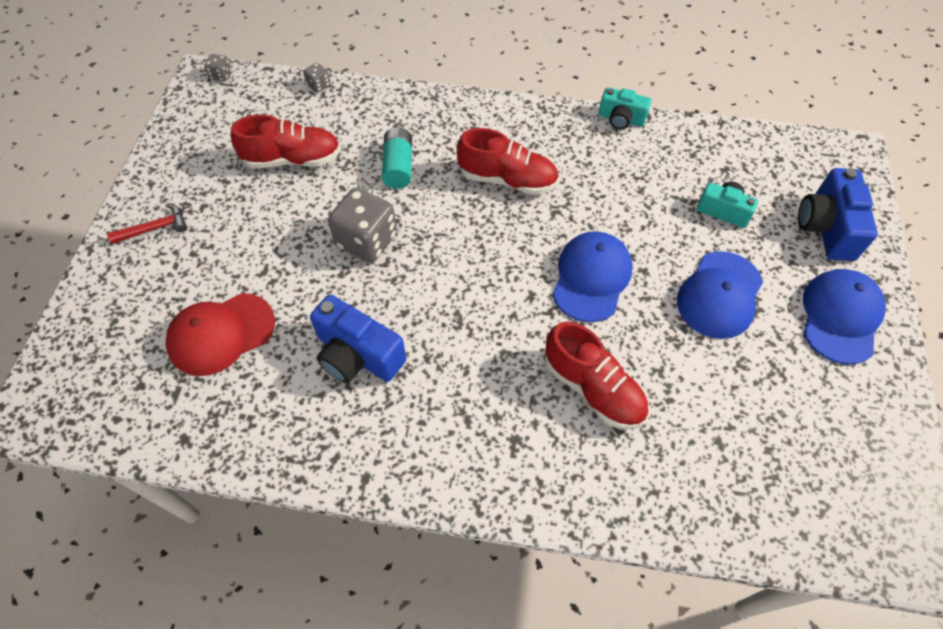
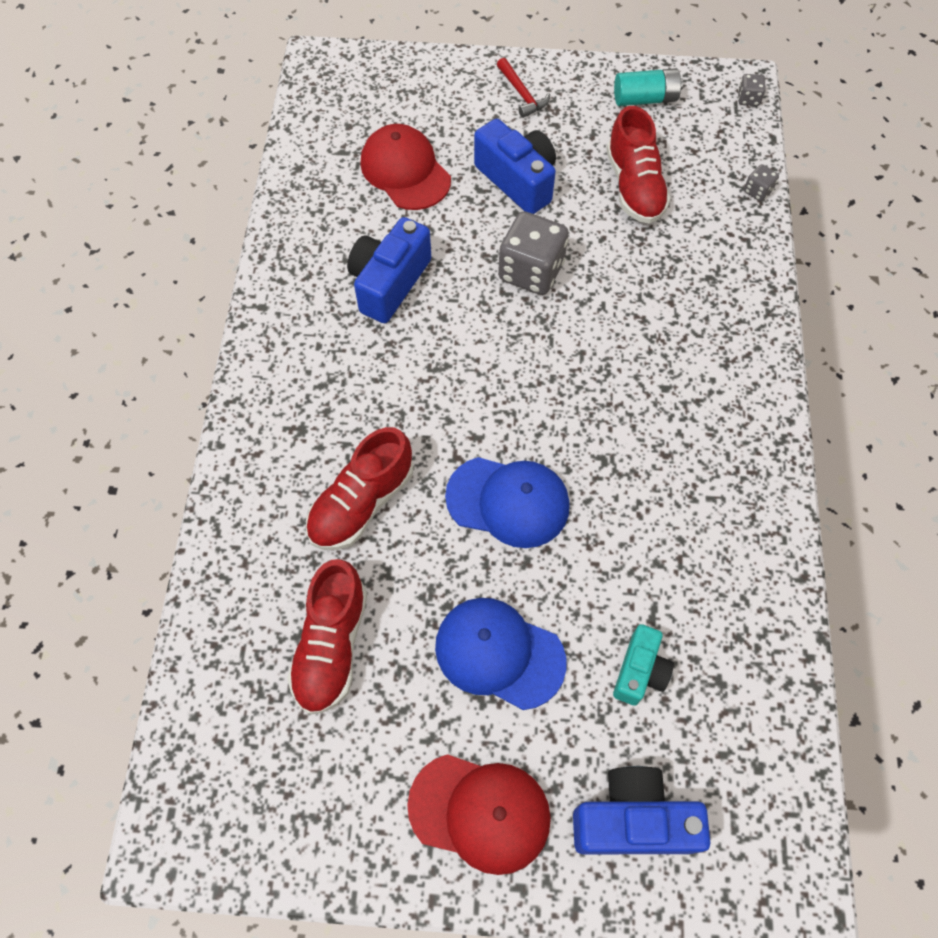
camera: 85 degrees right, 5 degrees up
turquoise battery [382,127,412,189] -> turquoise battery moved to [614,68,683,106]
red shoe [457,128,559,195] -> red shoe moved to [287,559,367,715]
turquoise camera [599,87,651,129] -> none
blue cap [803,269,886,365] -> red cap [407,754,551,875]
none -> blue camera [474,118,556,214]

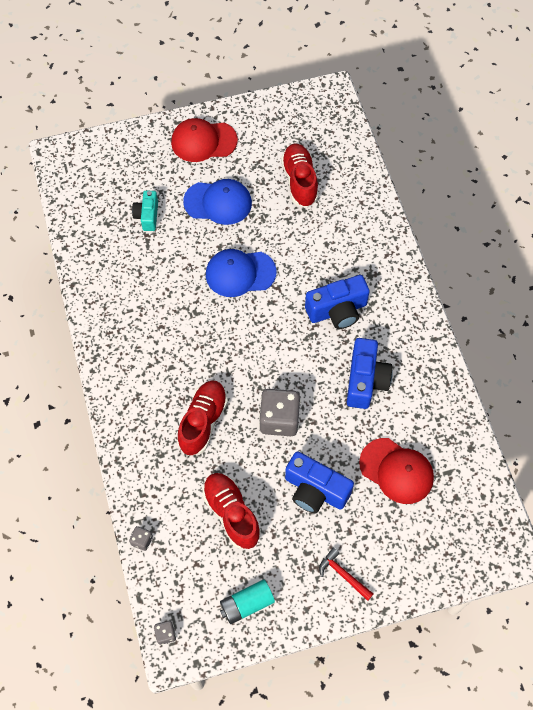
camera: 160 degrees right, 0 degrees up
red shoe [306,427,414,550] -> red shoe moved to [177,380,228,456]
blue camera [573,766,710,855] -> blue camera moved to [305,275,370,329]

